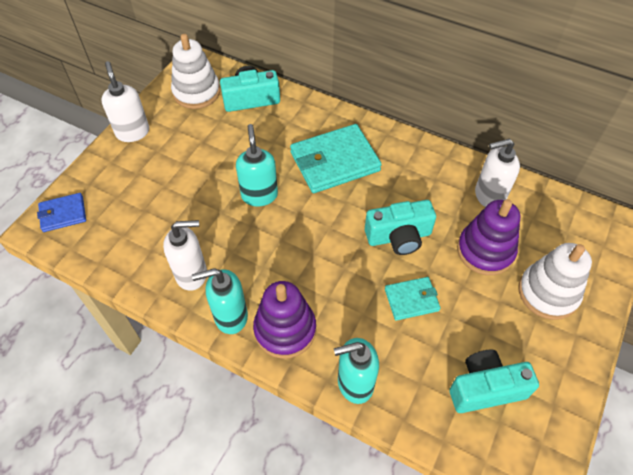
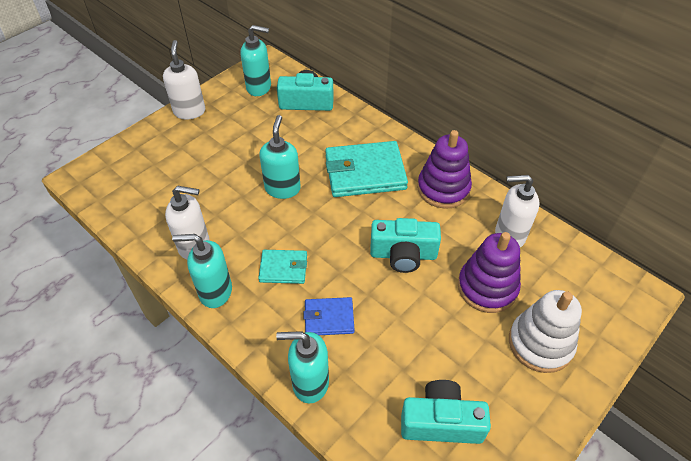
camera: 15 degrees right, 5 degrees down
blue wallet [37,193,86,232] -> blue wallet moved to [304,297,355,335]
white stacking toy [171,34,220,109] -> turquoise soap dispenser [241,25,271,96]
purple stacking toy [253,281,316,359] -> purple stacking toy moved to [417,130,472,209]
turquoise wallet [385,277,441,321] -> turquoise wallet moved to [258,250,307,284]

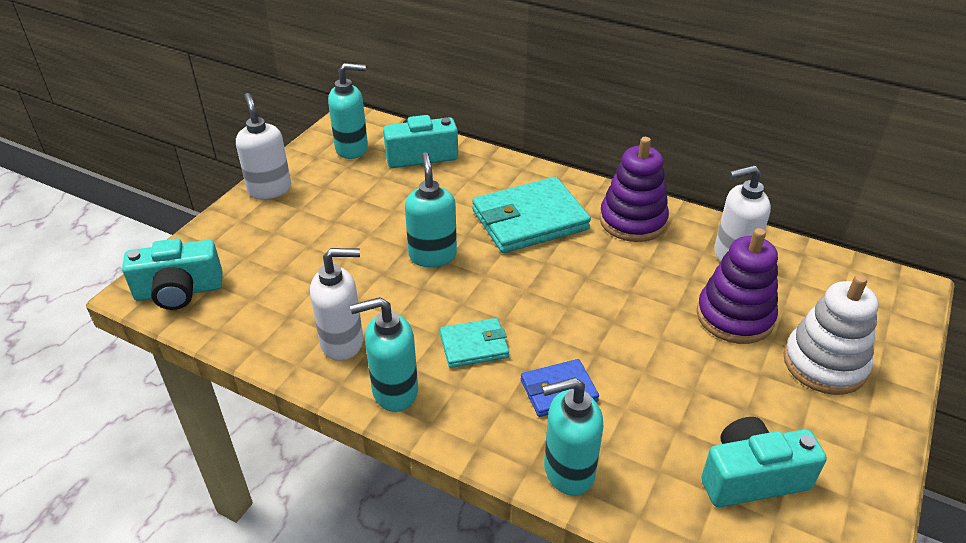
camera: 15 degrees left, 10 degrees down
turquoise camera [370,218,441,273] -> turquoise camera moved to [122,238,222,310]

